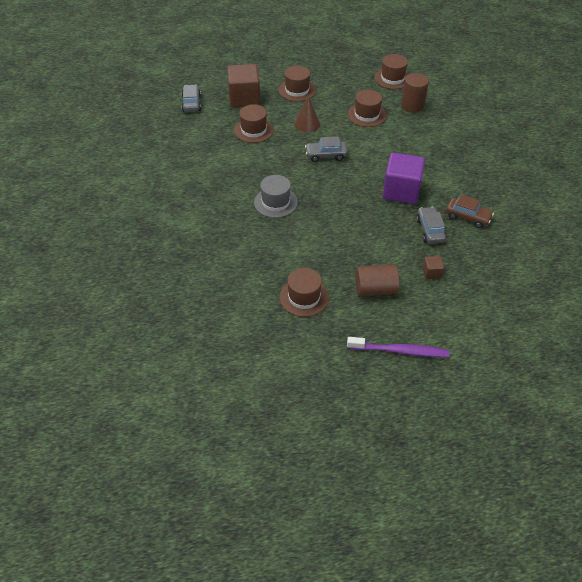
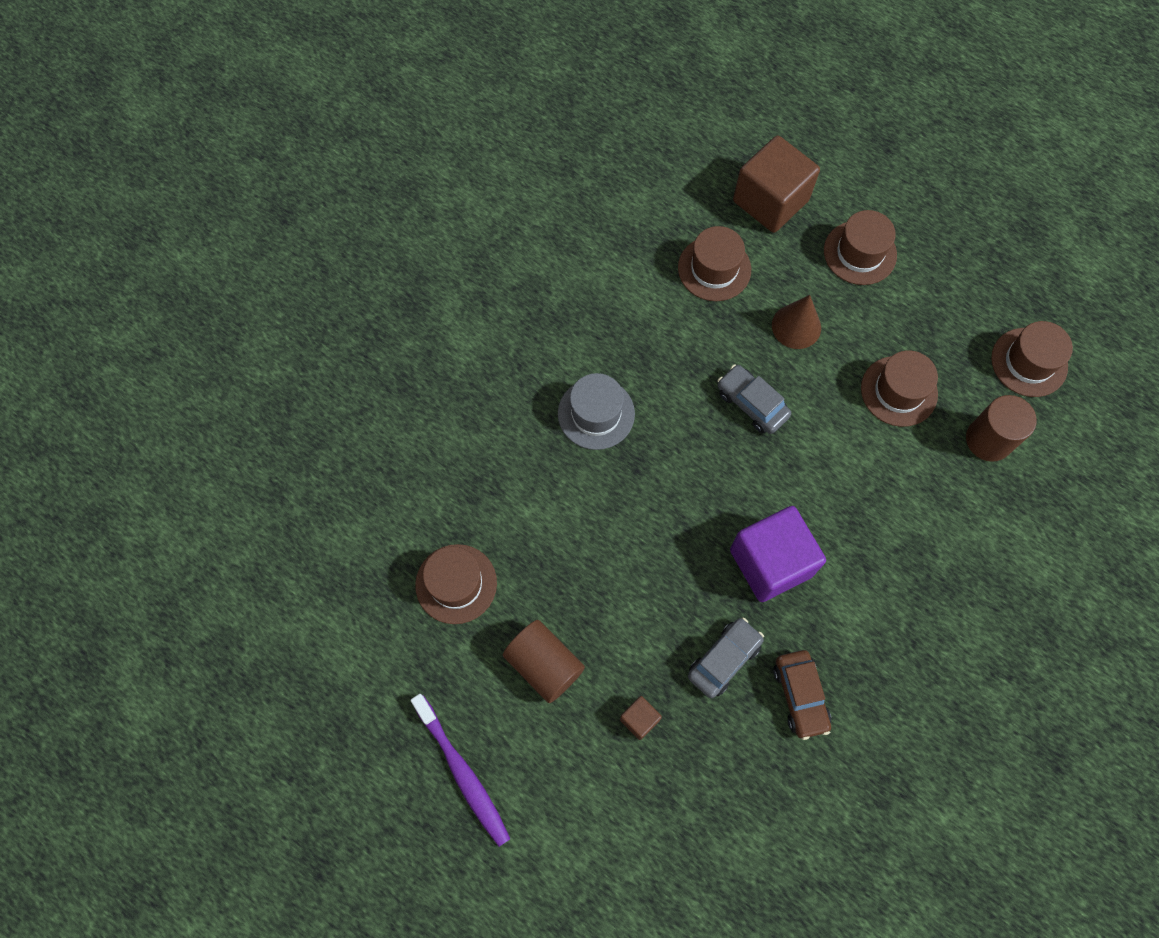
camera: 50 degrees right, 20 degrees up
grey car [182,84,201,112] -> none

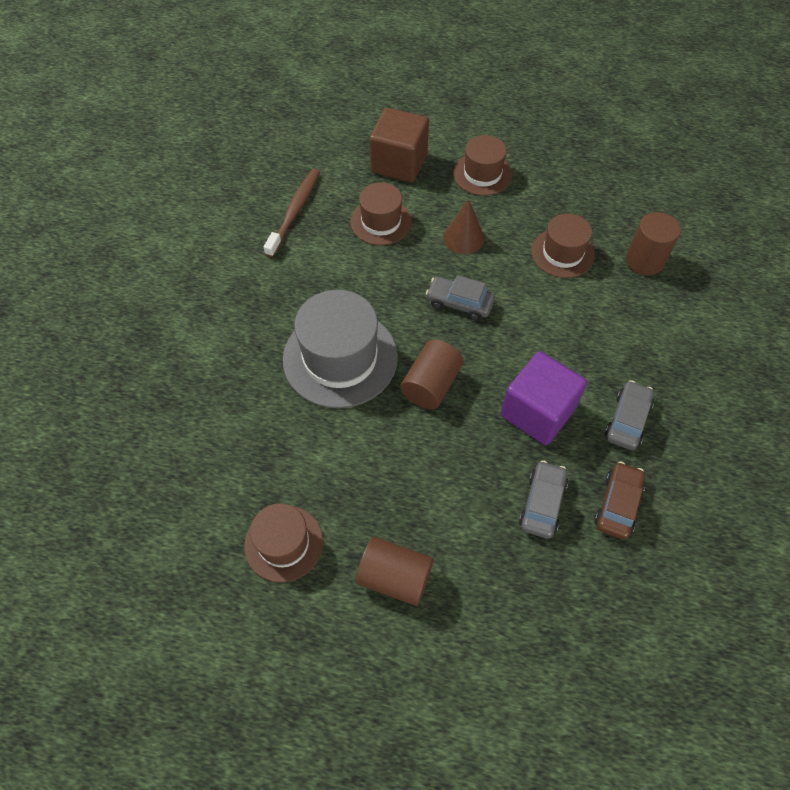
camera: 25 degrees left, 10 degrees down
purple toothbrush [411,694,510,847] -> none
grey hat [558,373,635,450] -> grey hat [283,290,398,408], size x1.67
brown cube [620,696,662,740] -> none
brown car [773,650,831,740] -> brown car turned 120 degrees counterclockwise [594,461,645,540]
brown hat [991,321,1073,397] -> none
none -> brown toothbrush [264,169,320,258]
none -> brown cylinder [400,339,464,409]
none -> grey car [605,380,654,450]

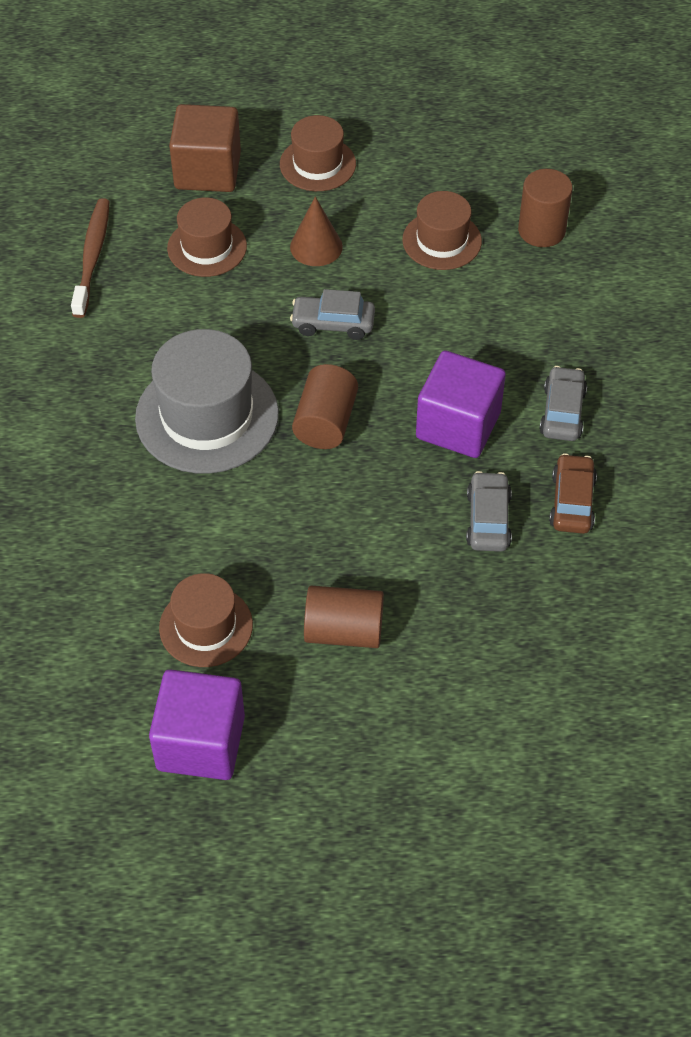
camera: 15 degrees left, 5 degrees down
none -> purple cube [149,669,245,780]

